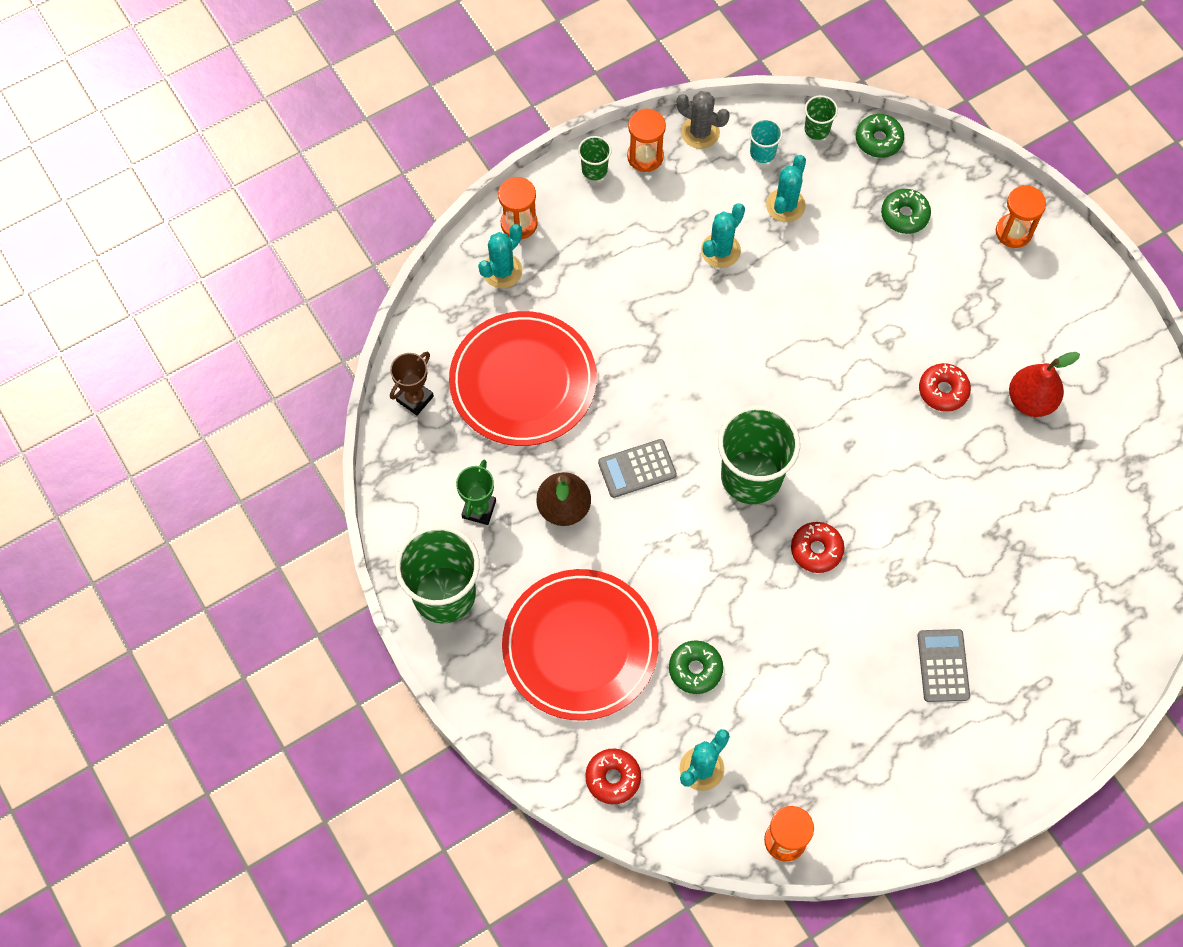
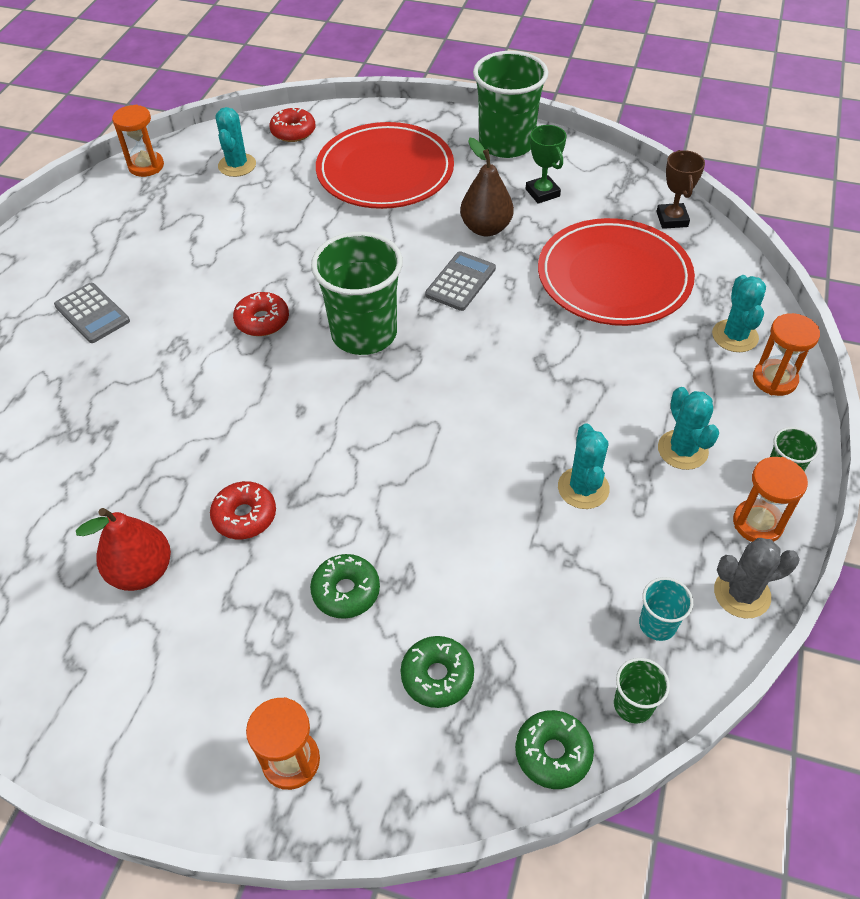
camera: 140 degrees right, 15 degrees down
green donut [669,640,723,694] -> green donut moved to [310,554,380,619]
turquoise cactus [766,155,806,222] -> turquoise cactus moved to [658,387,719,470]

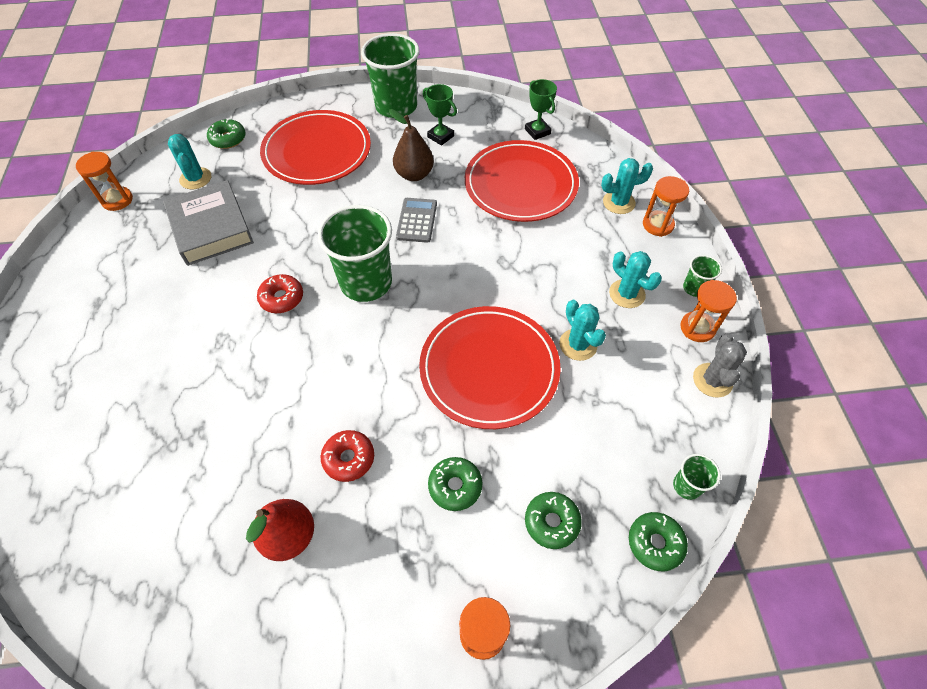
camera: 25 degrees left, 5 degrees up
grey calculator [54,283,130,343] -> none
red donut [270,107,315,142] -> green donut [207,118,246,149]
turquoise cup [639,577,693,641] -> none
brown trophy [656,150,705,229] -> green trophy [525,79,557,140]
turquoise cactus [712,275,766,352] -> turquoise cactus turned 75 degrees counterclockwise [601,158,653,214]
grey cactus [714,538,800,619] -> grey cactus turned 45 degrees counterclockwise [693,333,747,398]
none -> grey book [163,180,254,266]
none -> red plate [419,306,561,429]

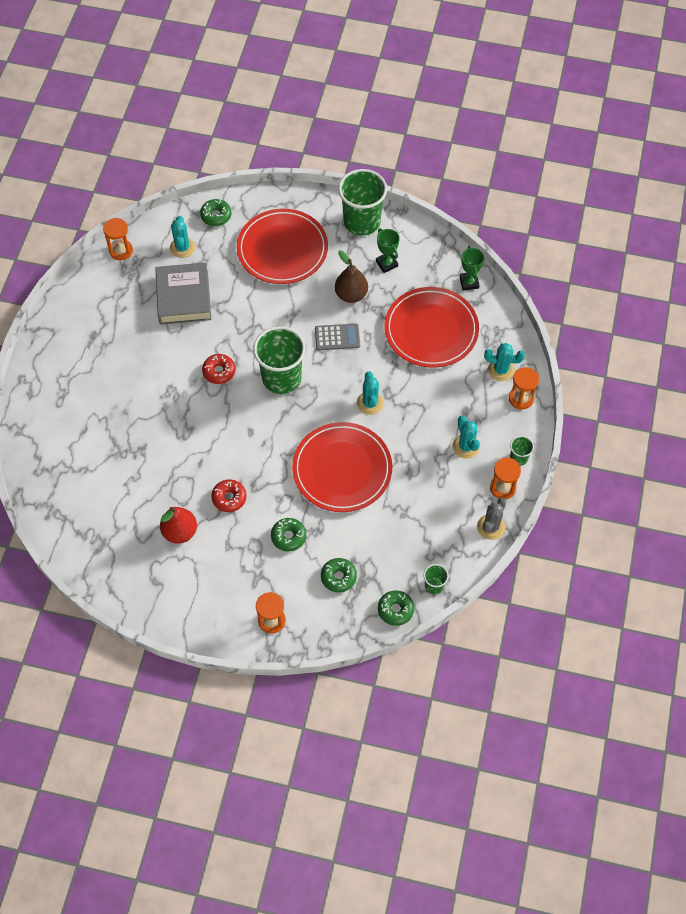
camera: 20 degrees right, 5 degrees up
grey calculator [396,198,437,243] -> grey calculator turned 60 degrees clockwise [315,324,360,350]
turquoise cactus [559,300,606,361] -> turquoise cactus moved to [357,371,384,415]

